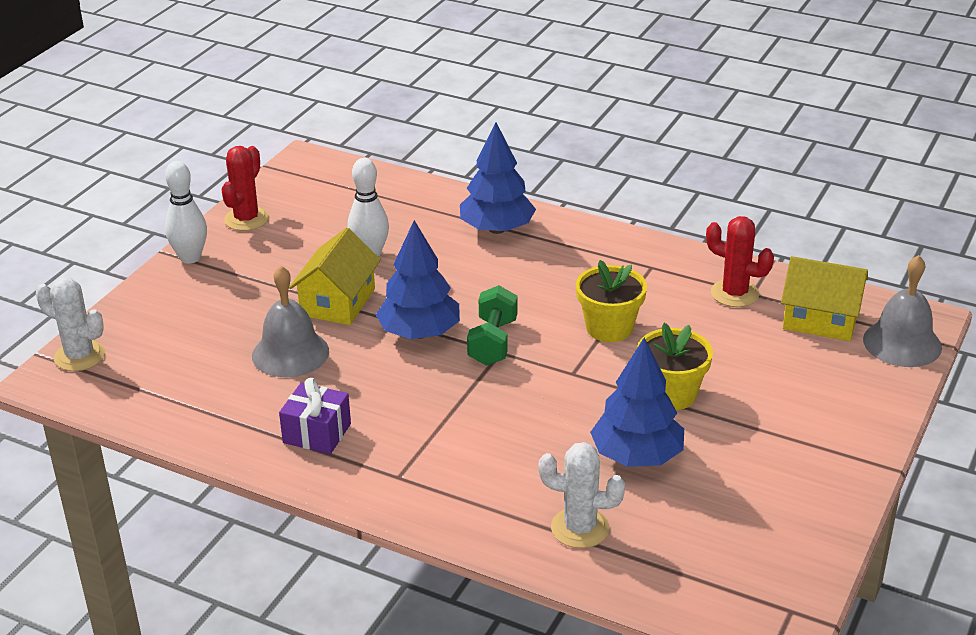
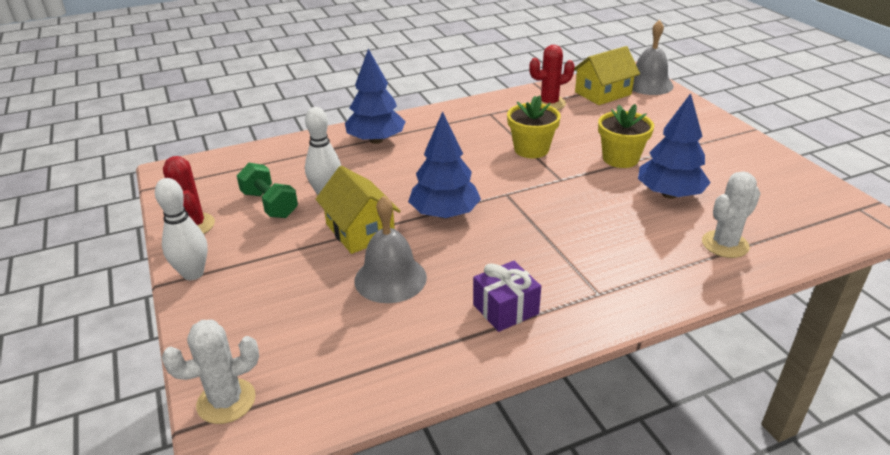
camera: 50 degrees left, 0 degrees up
green dumbbell [467,285,518,366] -> green dumbbell moved to [237,163,298,218]

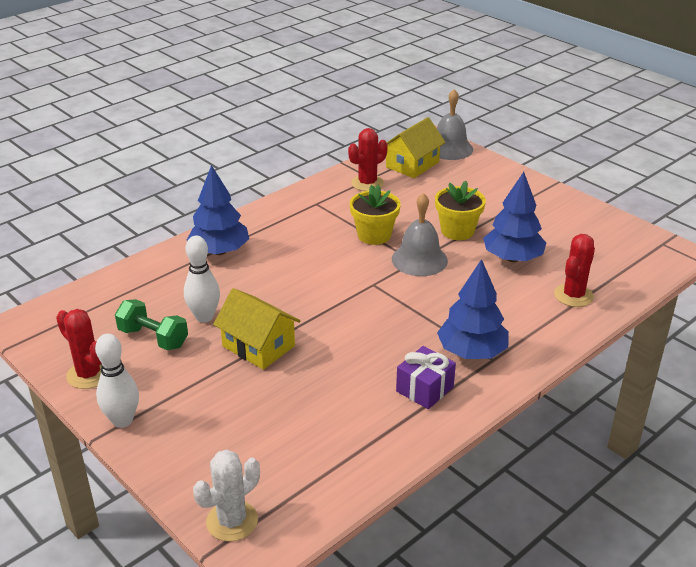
camera: 20 degrees left, 0 degrees up
grey bell [355,196,427,303] -> grey bell moved to [392,193,448,276]
blue tree [408,111,481,219] -> blue tree moved to [437,259,509,359]
white cactus [702,171,761,258] -> red cactus [554,234,595,307]

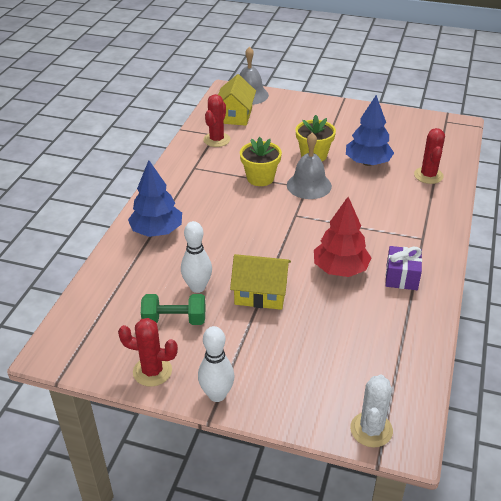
camera: 30 degrees left, 5 degrees up
blue tree [437,259,509,359] -> none
none -> red tree [314,197,372,277]

